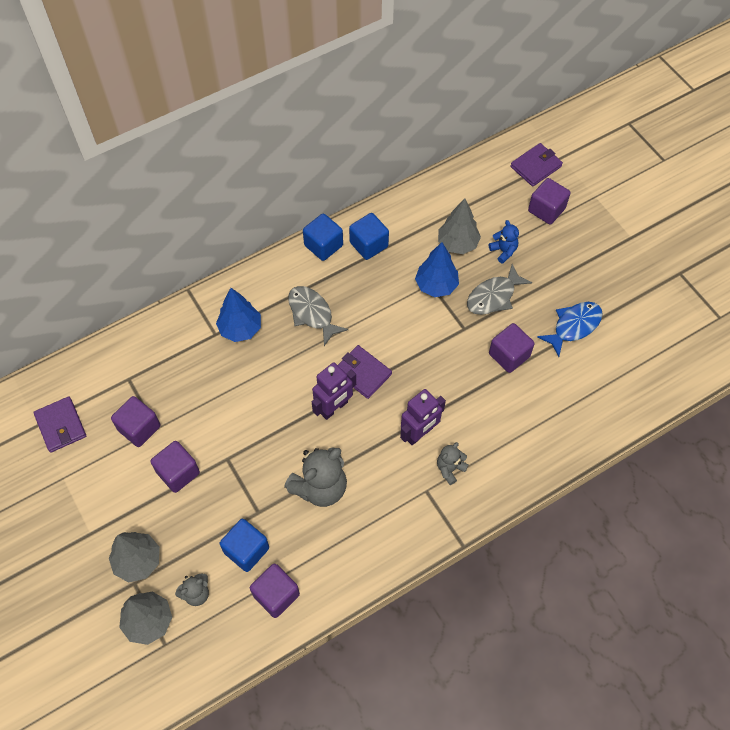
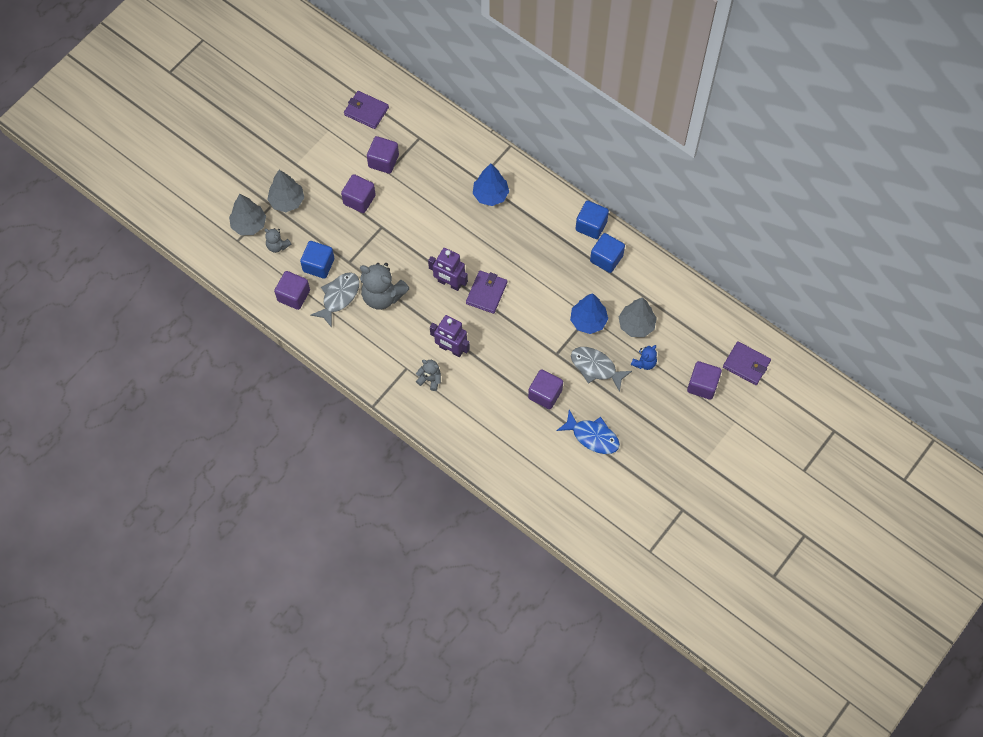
camera: 70 degrees right, 5 degrees up
purple wallet [33,396,86,453] -> purple wallet turned 75 degrees clockwise [344,91,389,129]
grey fish [288,286,348,346] -> grey fish moved to [310,272,359,328]

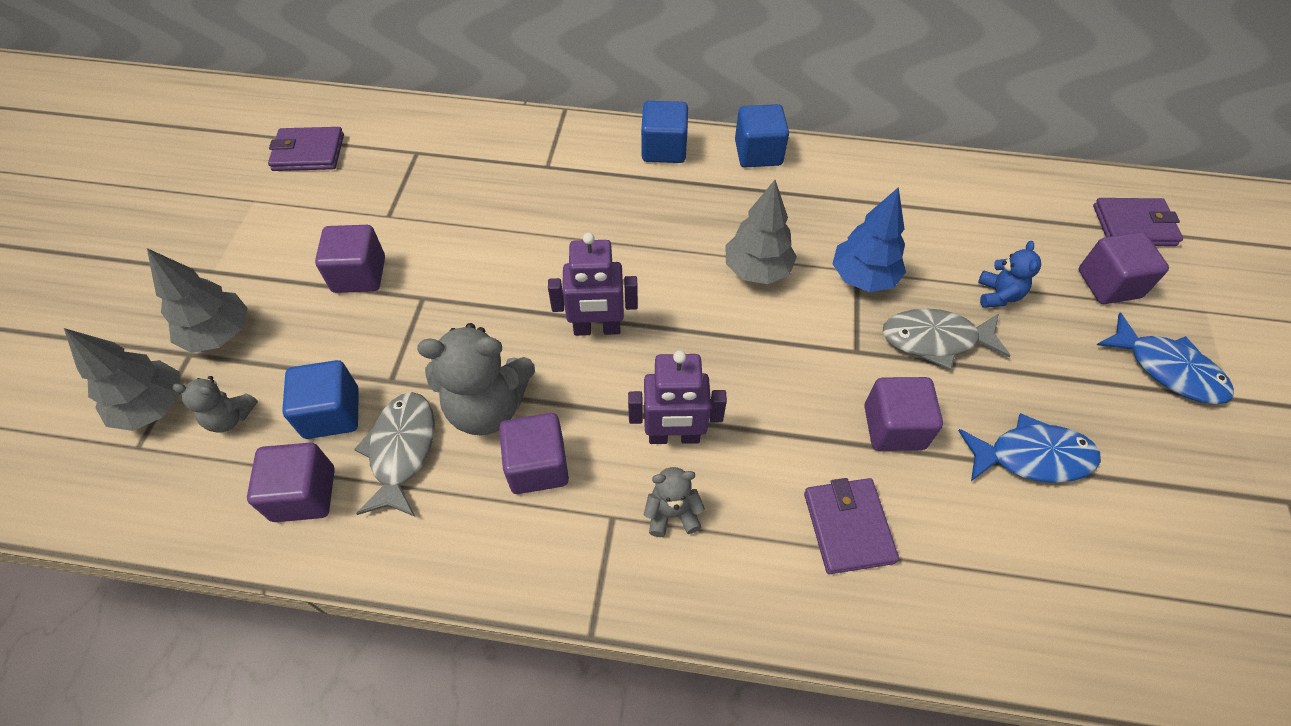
camera: 30 degrees left, 10 degrees down
purple cube [367,136,399,174] -> purple cube moved to [499,413,569,494]
purple wallet [466,270,507,314] -> purple wallet moved to [804,478,899,574]
blue tree [473,163,509,206] -> none
blue cube [590,233,625,273] -> blue cube moved to [641,101,688,163]
grey tree [619,297,657,337] -> grey tree moved to [725,180,797,284]
none -> blue fish [1097,313,1234,404]

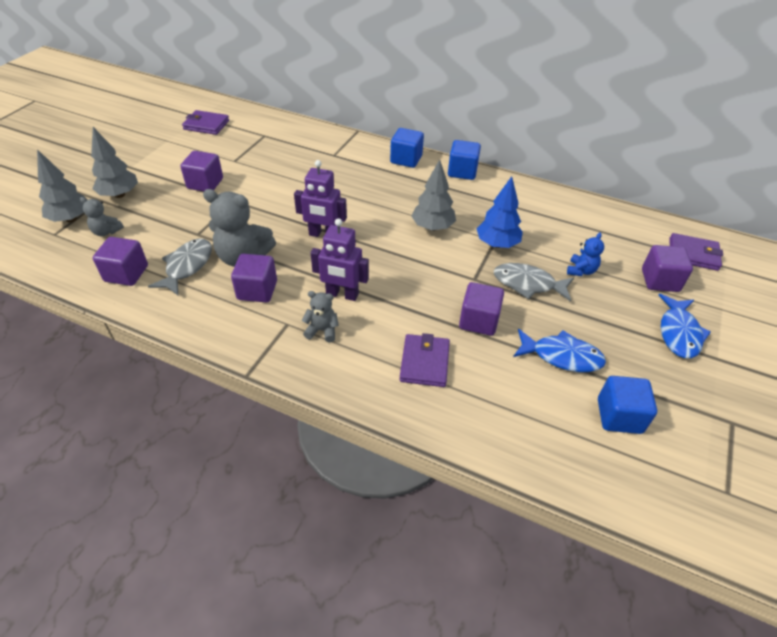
camera: 15 degrees right, 10 degrees down
blue cube [282,360,359,439] -> blue cube moved to [598,376,657,434]
blue fish [1097,313,1234,404] -> blue fish turned 45 degrees clockwise [659,294,711,358]

